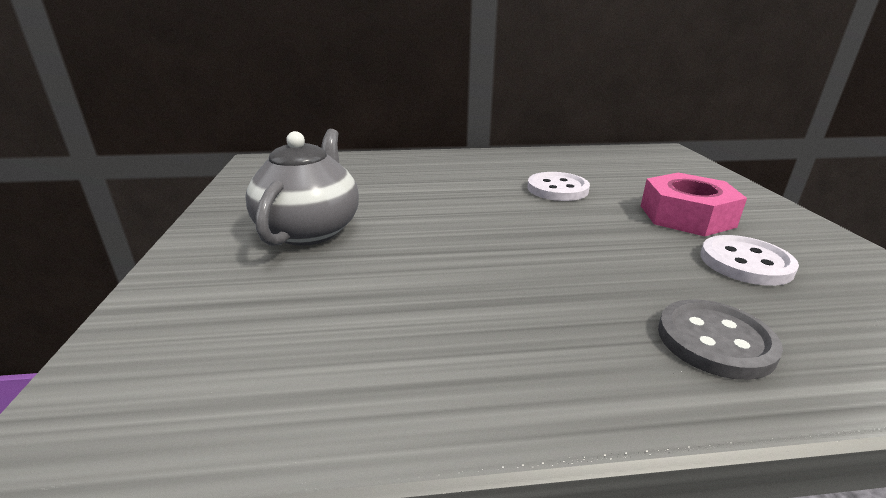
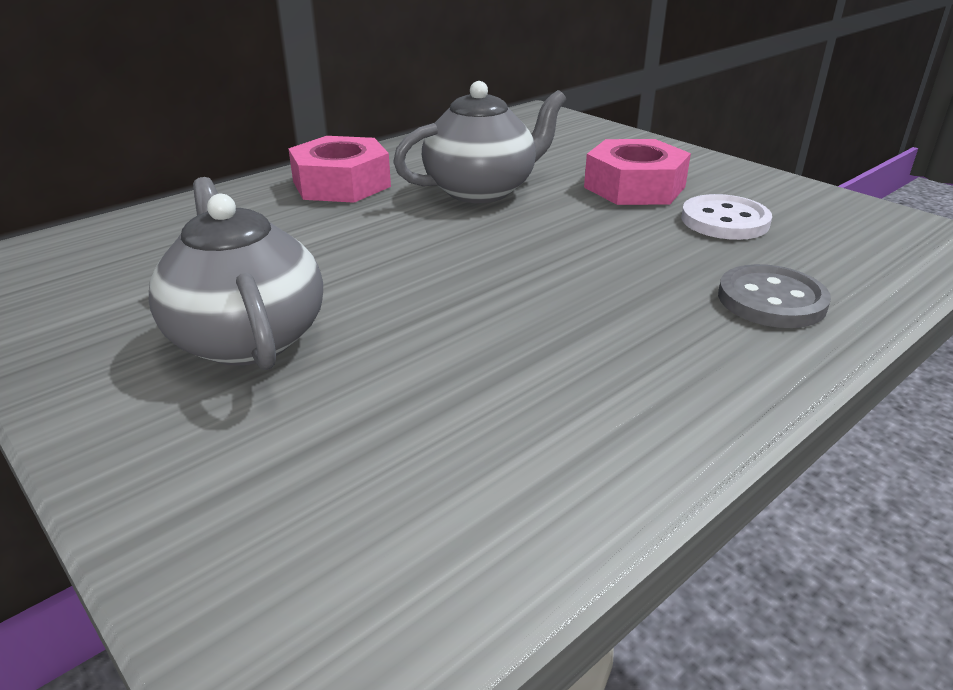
camera: 35 degrees left, 5 degrees up
white button [527,172,590,201] -> grey teapot [393,81,567,203]
none -> pink nut [288,136,391,203]

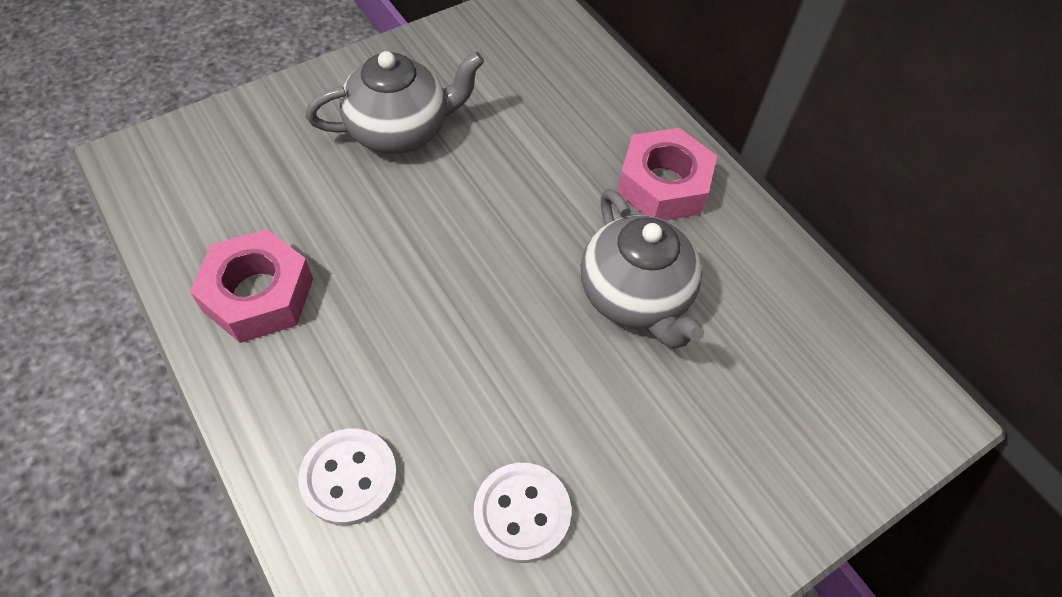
camera: 95 degrees right, 25 degrees up
pink nut [584,139,691,205] -> pink nut moved to [190,229,313,343]
grey button [718,264,831,328] -> white button [298,428,398,526]

